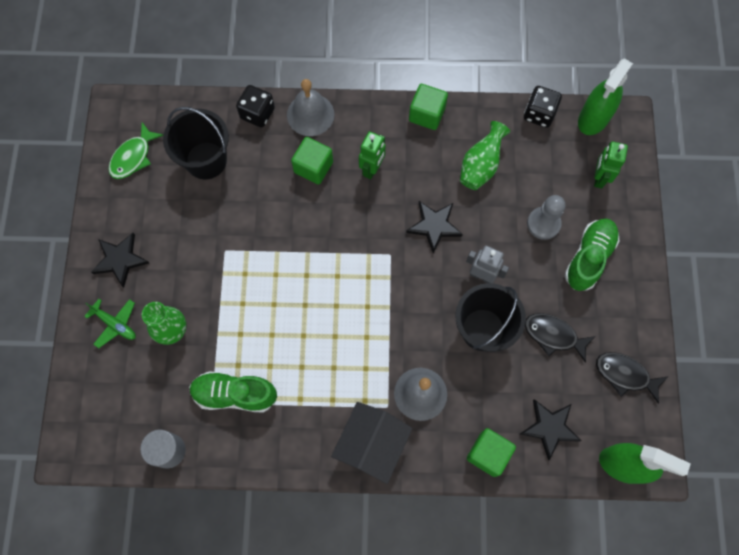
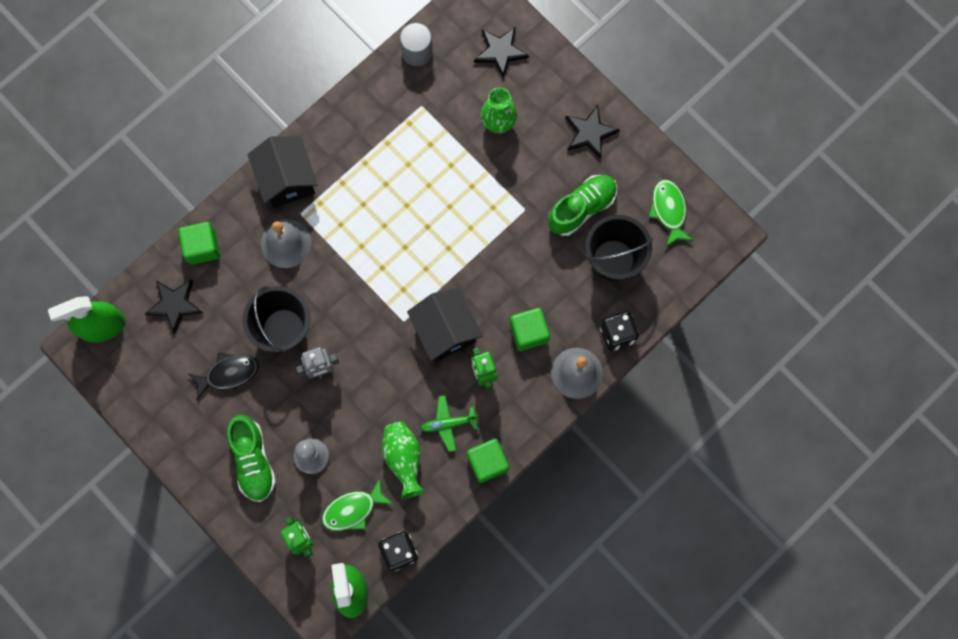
camera: 135 degrees right, 5 degrees up
green plane [84,299,136,348] -> green plane moved to [420,395,478,452]
green shoe [189,371,277,412] -> green shoe moved to [548,175,617,236]
black star [406,201,463,253] -> black star moved to [474,26,529,78]
black fish [596,352,669,404] -> none
none -> green fish [322,478,392,531]
none -> black house [407,287,483,361]

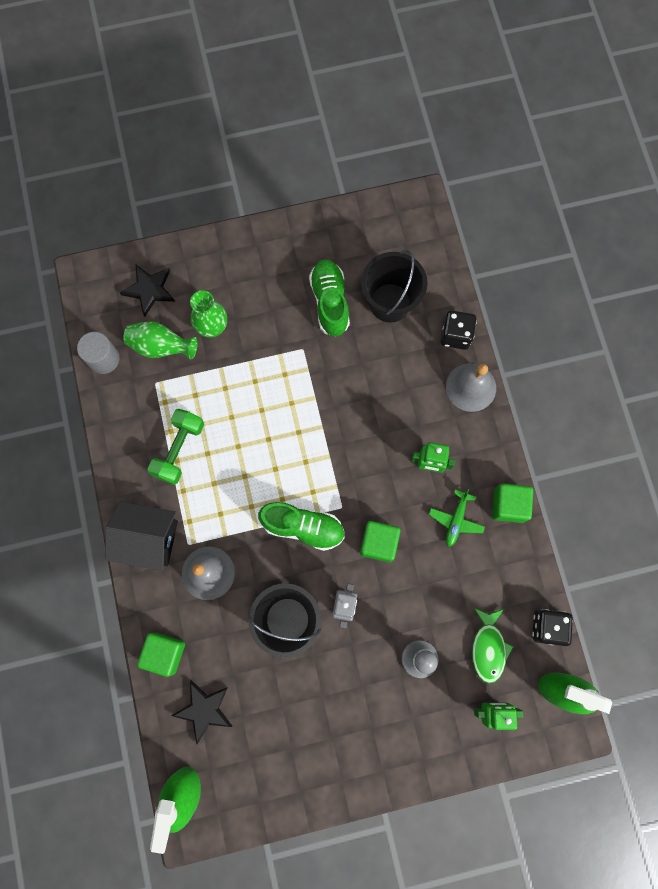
camera: 60 degrees left, 0 degrees up
black fish [189,353,259,400] -> none
green shoe [227,415,276,502] -> green shoe moved to [258,502,344,551]
green vase [382,422,424,498] -> green vase moved to [123,321,198,359]
black house [407,287,483,361] -> none
green cube [510,308,550,351] -> green cube moved to [360,521,401,562]
black star [565,105,620,159] -> none
green fish [649,180,693,246] -> none
none -> green dumbbell [147,409,204,485]

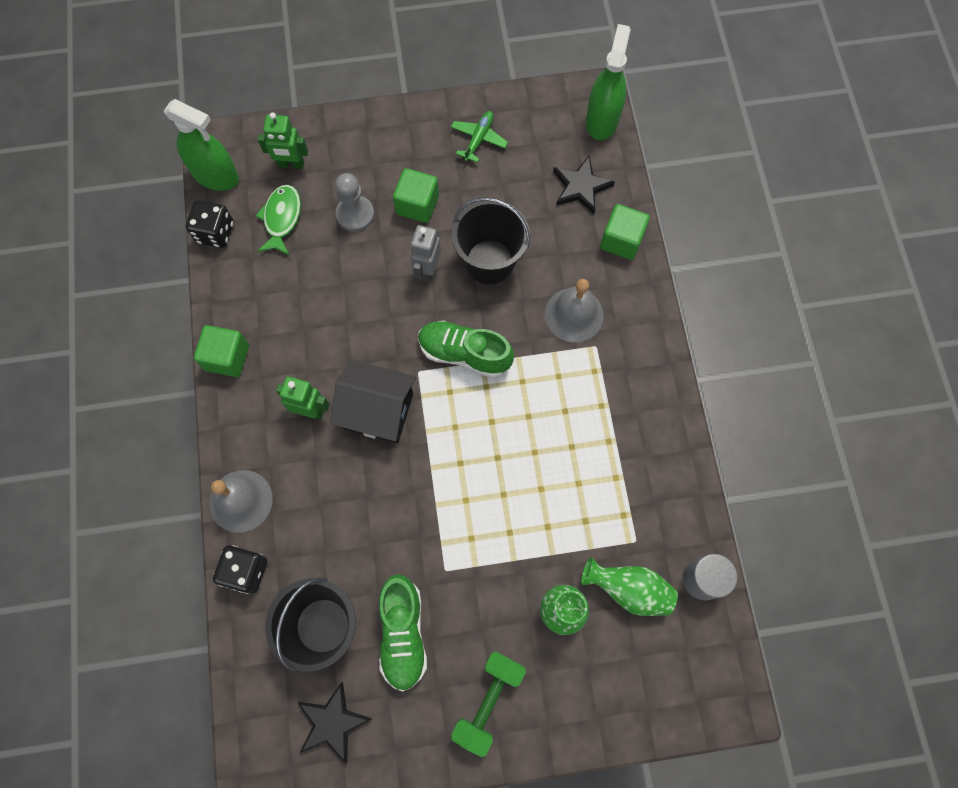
camera: 175 degrees left, 5 degrees down
black house [105,501,178,571] -> black house moved to [330,360,416,443]
black star [120,265,175,317] -> black star moved to [298,682,372,764]
green dumbbell [147,409,204,485] -> green dumbbell moved to [451,651,526,757]
green cube [360,521,401,562] -> green cube moved to [393,168,439,223]
green plane [429,489,485,547] -> green plane moved to [451,111,508,163]

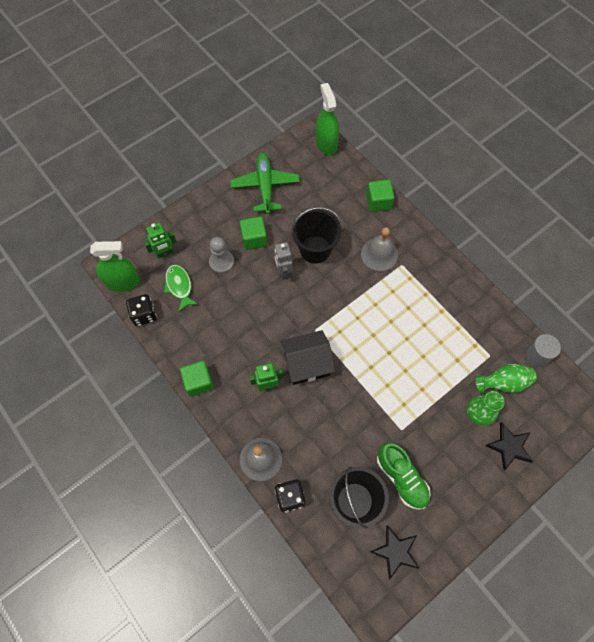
camera: 30 degrees left, 5 degrees down
green shoe [418,320,514,378] -> none
green plane [451,111,508,163] -> green plane [230,153,300,214], size x1.79
green dumbbell [451,651,526,757] -> none
black star [553,156,615,214] -> black star moved to [485,422,533,470]

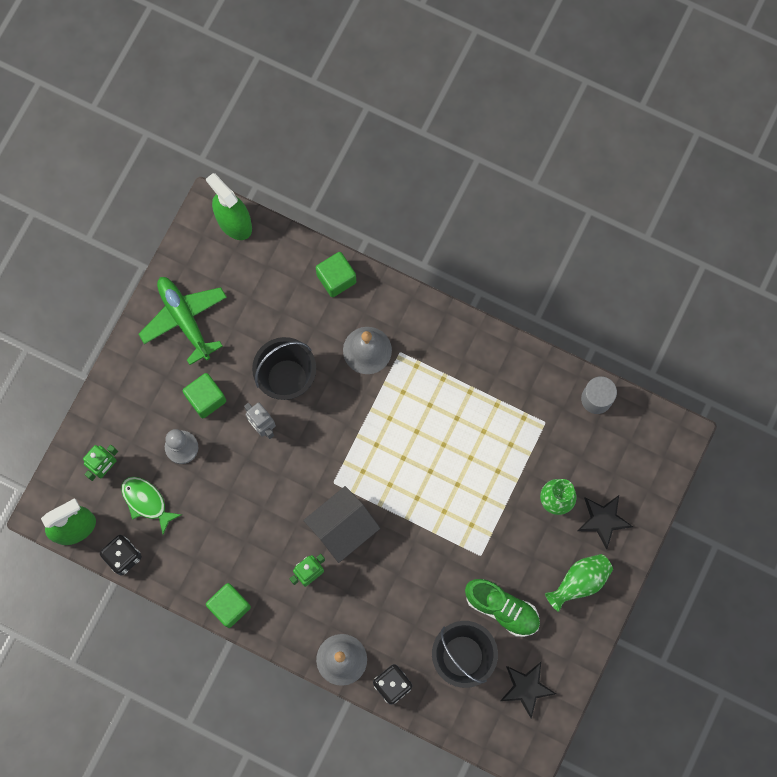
camera: 25 degrees left, 10 degrees up
green vase [475,364,537,393] -> green vase moved to [545,554,613,612]

